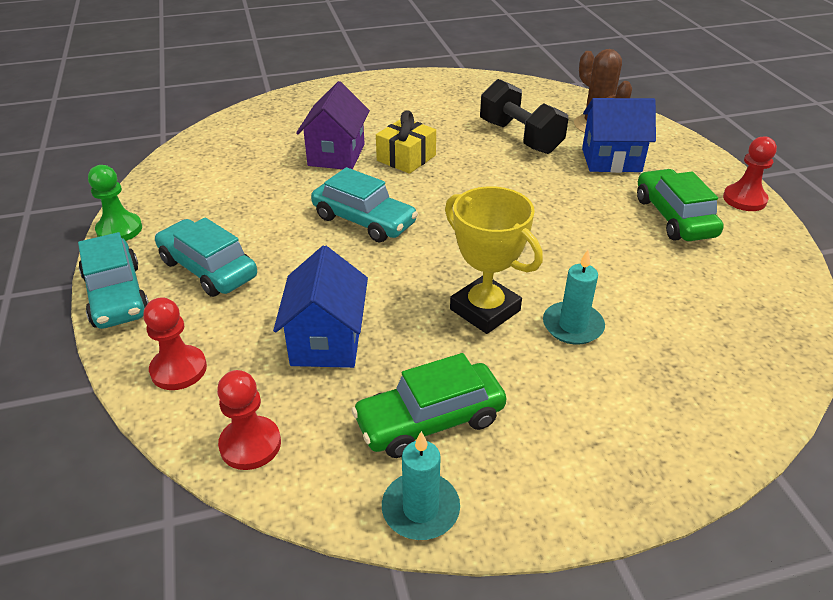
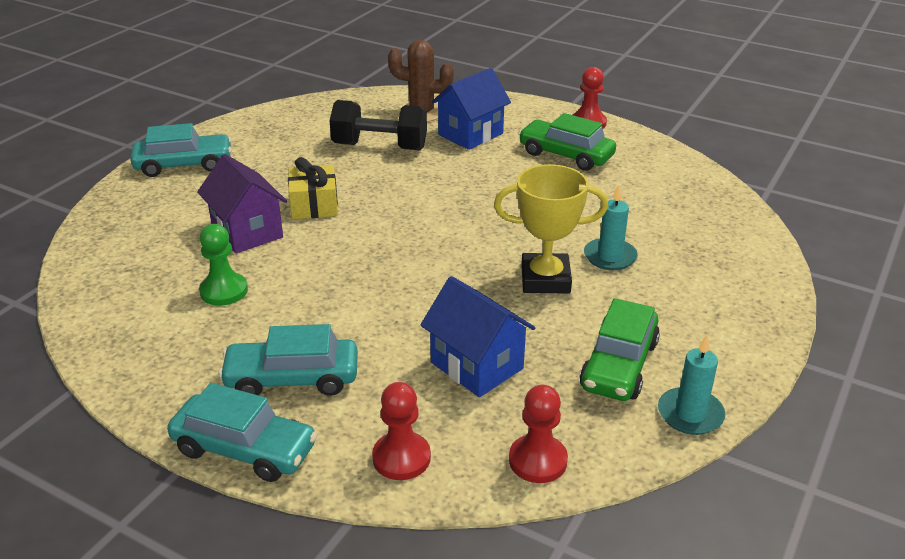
camera: 45 degrees left, 5 degrees down
green pawn [88,165,142,241] -> green pawn moved to [199,224,248,306]
turquoise car [311,167,418,242] -> turquoise car moved to [130,123,232,177]

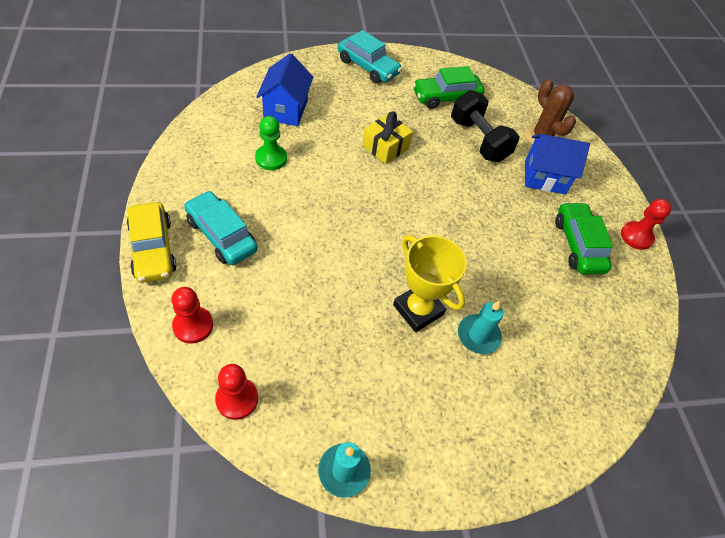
camera: 45 degrees right, 20 degrees up
turquoise car [167,383,317,482] -> yellow car [127,202,177,283]
purple house [197,154,287,254] -> none
blue house [420,276,535,397] -> blue house moved to [256,53,313,126]
green car [580,298,660,401] -> green car moved to [413,66,485,109]

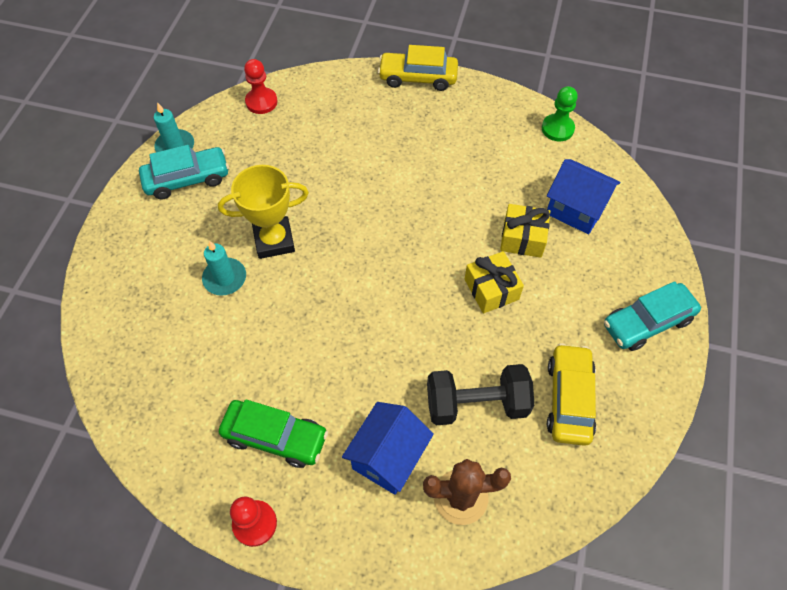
camera: 120 degrees right, 5 degrees up
red pawn [172,287,213,344] -> none
turquoise car [184,191,258,265] -> turquoise car moved to [139,145,229,200]
green pawn [255,116,287,170] -> green pawn moved to [542,86,578,141]
green car [413,66,485,109] -> yellow car [547,343,596,446]
none -> yellow gift [500,204,550,258]

